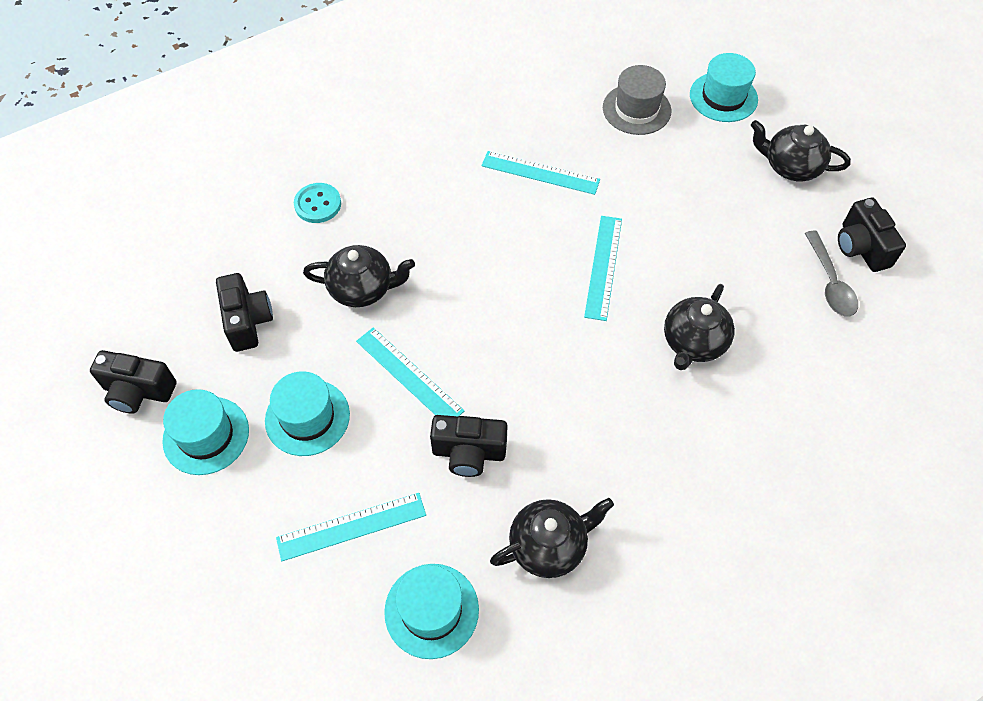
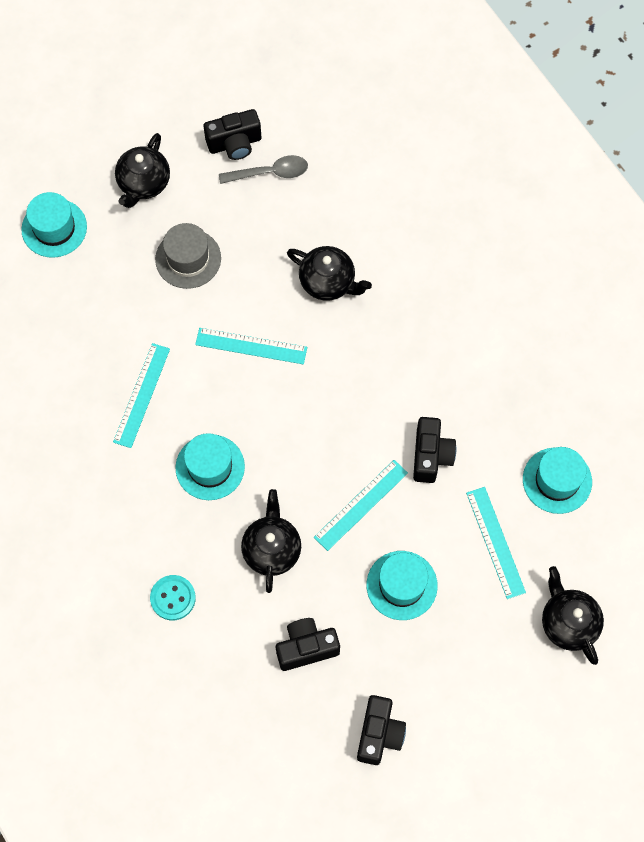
camera: 90 degrees left, 10 degrees up
turquoise hat [162,389,249,475] -> turquoise hat moved to [175,433,245,500]
black teapot [490,498,614,578] -> black teapot moved to [542,566,604,665]
grey hat [603,65,671,135] -> grey hat moved to [155,223,221,289]

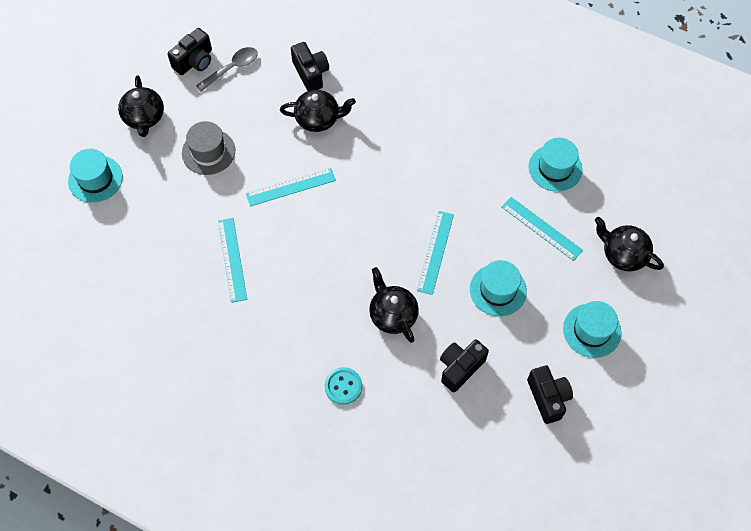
camera: 30 degrees left, 5 degrees down
turquoise hat [175,433,245,500] -> turquoise hat moved to [563,301,621,358]
black camera [413,417,456,483] -> black camera moved to [291,42,329,91]

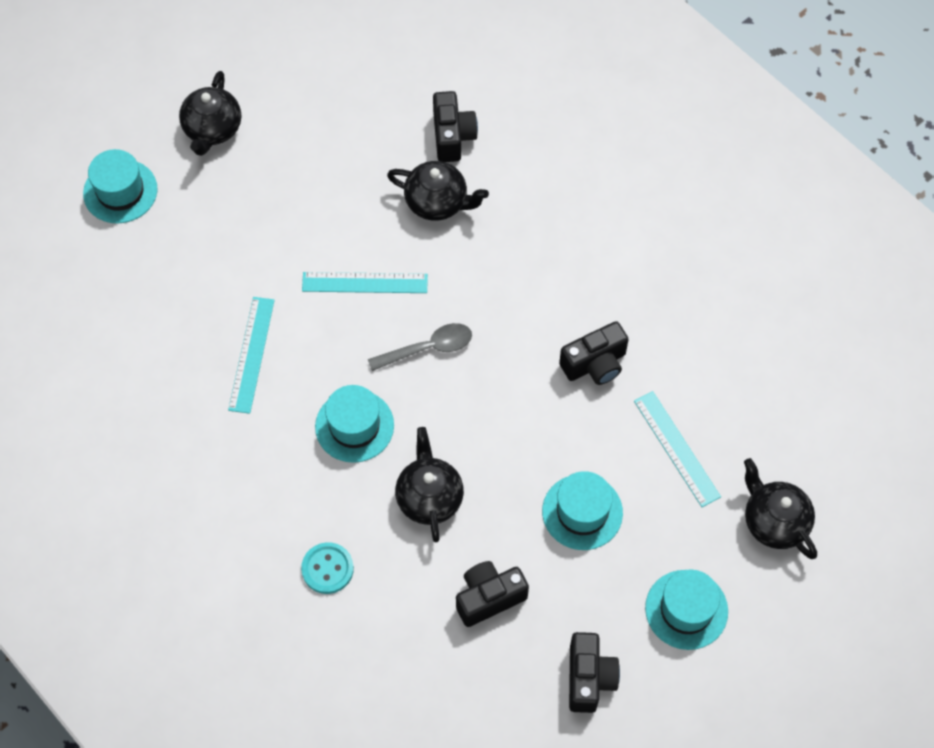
camera: 20 degrees right, 0 degrees up
black camera [168,28,212,75] -> black camera moved to [559,321,629,385]
grey hat [182,121,235,175] -> none
grey spoon [196,47,258,92] -> grey spoon moved to [368,323,472,371]
turquoise ruler [417,211,454,295] -> none
turquoise hat [529,138,583,192] -> turquoise hat moved to [315,385,394,463]

